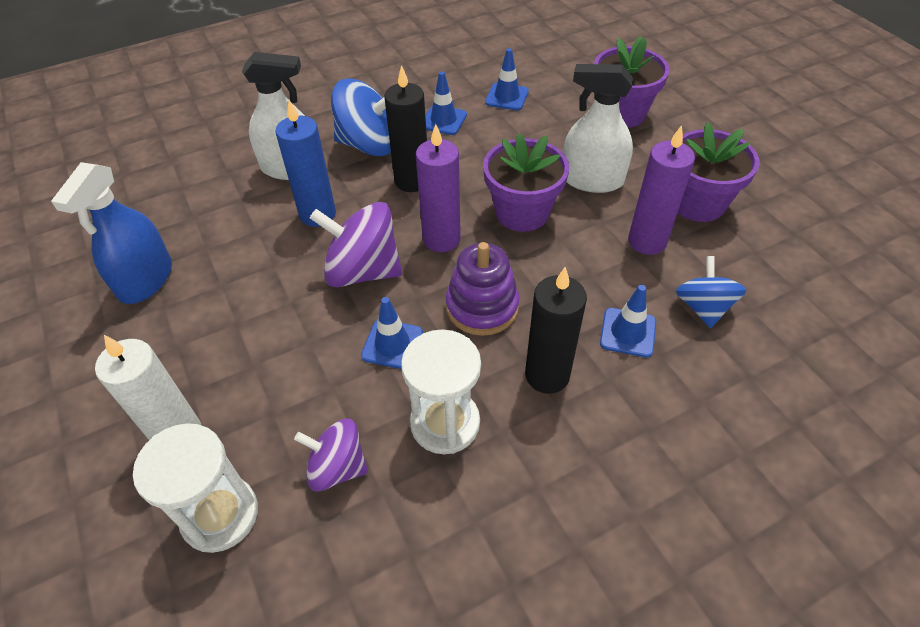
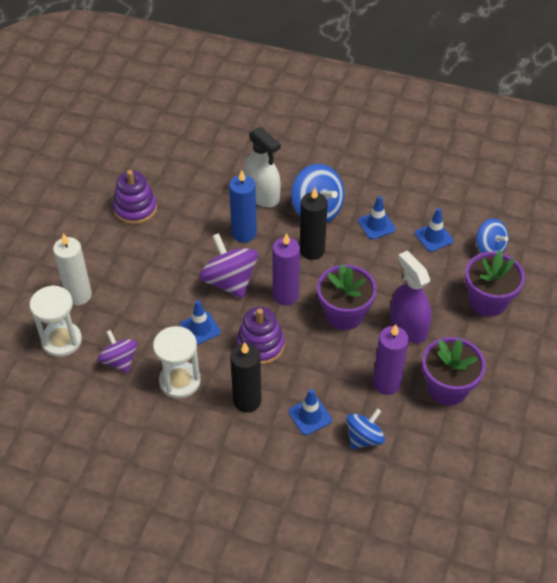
camera: 45 degrees right, 0 degrees up
blue spray bottle [51,162,172,304] -> purple stacking toy [113,170,157,225]
white spray bottle [563,64,633,193] -> purple spray bottle [390,251,431,343]
none -> blue spinning top [476,218,509,253]

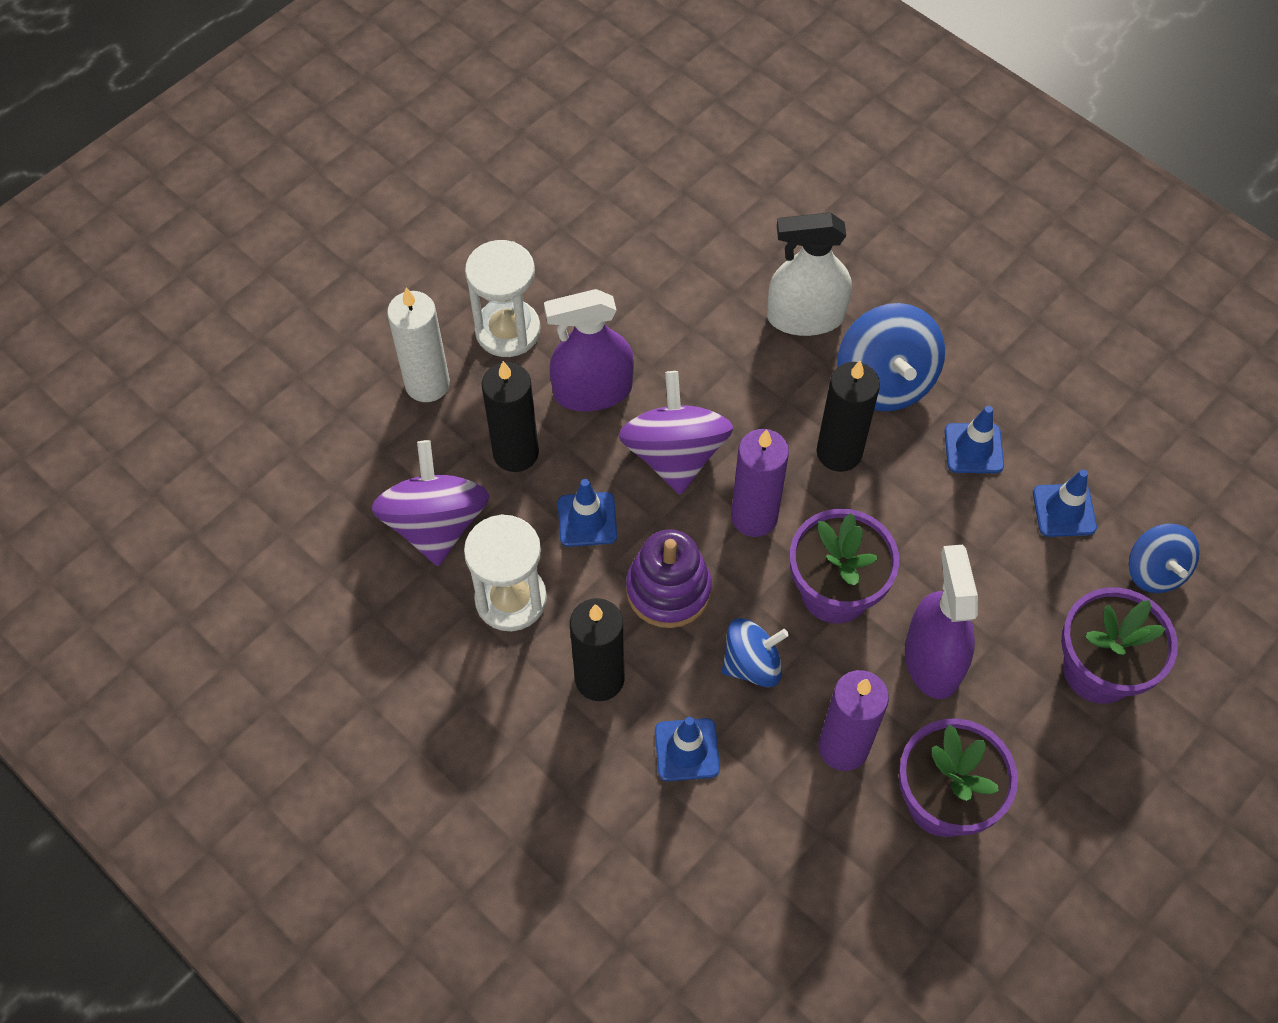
camera: 25 degrees right, 10 degrees up
white hourglass [30,285,82,357] -> white hourglass moved to [465,240,540,357]
purple spinning top [98,330,138,373] -> purple spinning top [372,440,490,566], size x1.57
purple stacking toy [113,170,157,225] -> none
blue candle [229,170,257,242] -> none
white spray bottle [243,127,281,207] -> white spray bottle turned 105 degrees clockwise [767,212,852,336]
blue spinning top [346,408,385,449] -> blue spinning top moved to [722,618,789,687]
none -> black candle [482,361,539,472]
none -> purple spray bottle [544,289,634,411]

